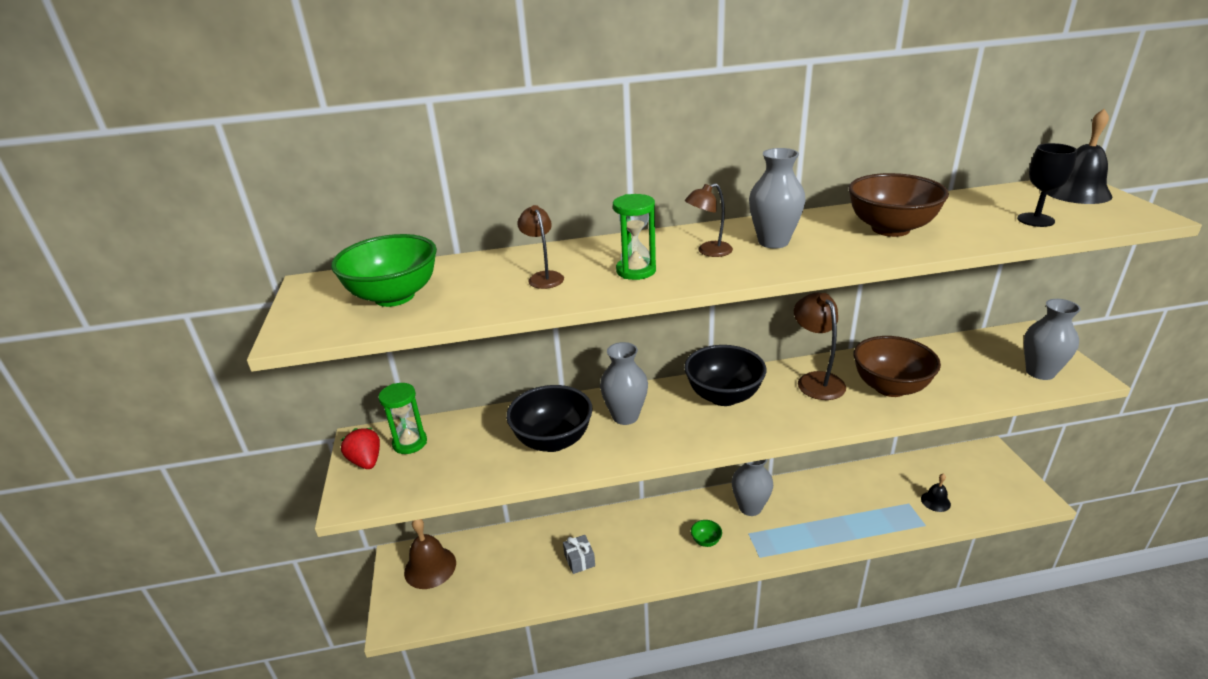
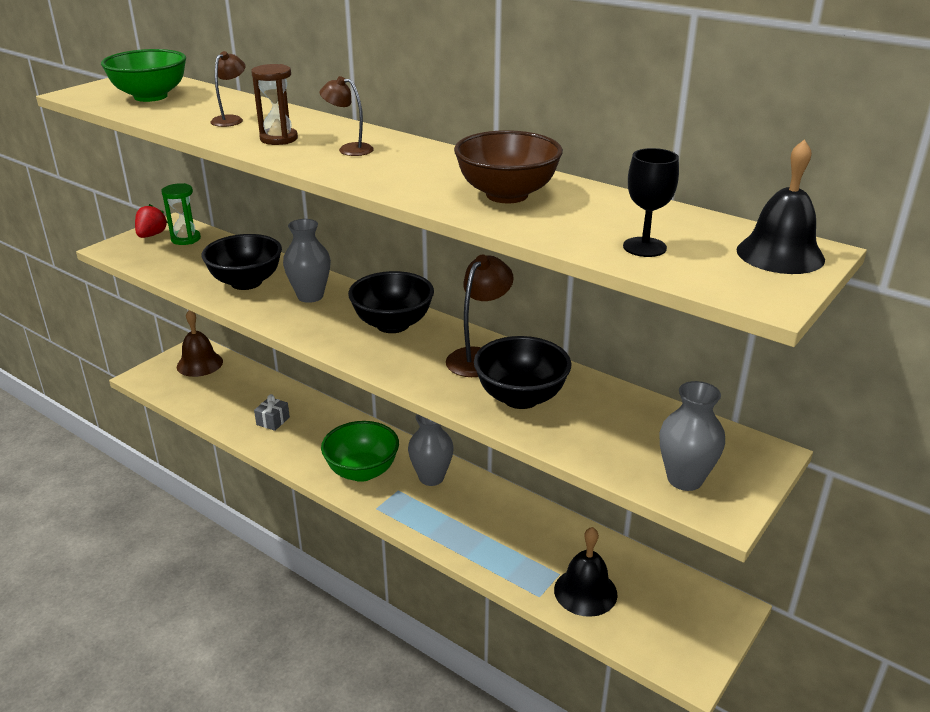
camera: 45 degrees right, 0 degrees up
green hourglass [613,194,656,280] -> brown hourglass [251,64,298,145]
green bowl [691,520,722,547] -> green bowl [321,421,399,482], size x2.35
grey vase [749,148,806,248] -> none
brown bowl [854,336,941,397] -> black bowl [474,336,571,409]
black bell [921,474,951,512] -> black bell [554,527,618,617], size x1.79

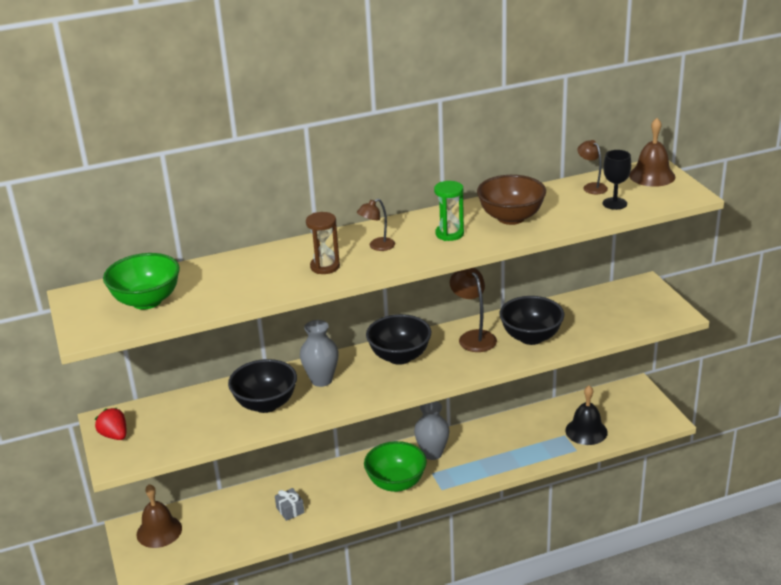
camera: 55 degrees left, 0 degrees up
green hourglass [162,183,201,245] -> green hourglass moved to [434,181,464,241]
brown lamp [210,51,245,127] -> brown lamp moved to [577,140,608,194]
grey vase [659,381,725,491] -> none
black bell [736,139,825,274] -> brown bell [629,118,675,187]

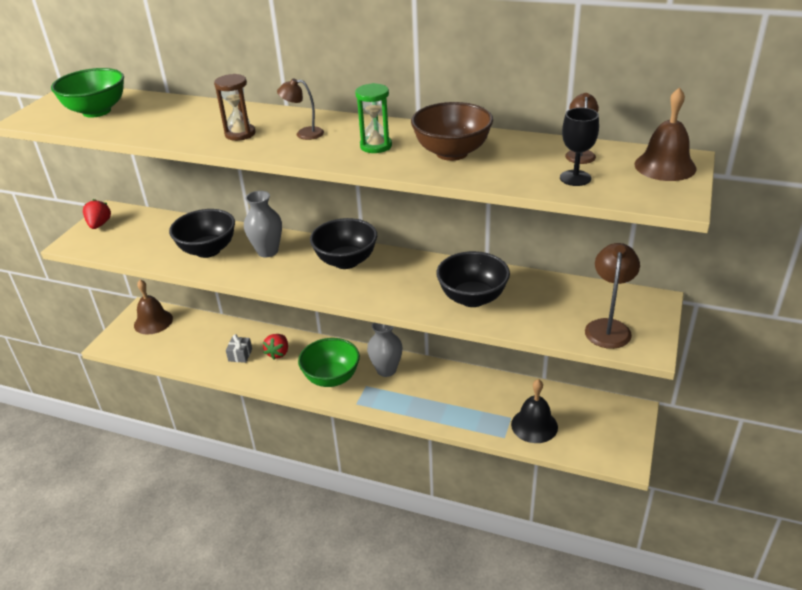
camera: 40 degrees right, 5 degrees up
brown lamp [450,268,497,352] -> brown lamp moved to [585,243,640,349]
none -> red strawberry [263,334,288,360]

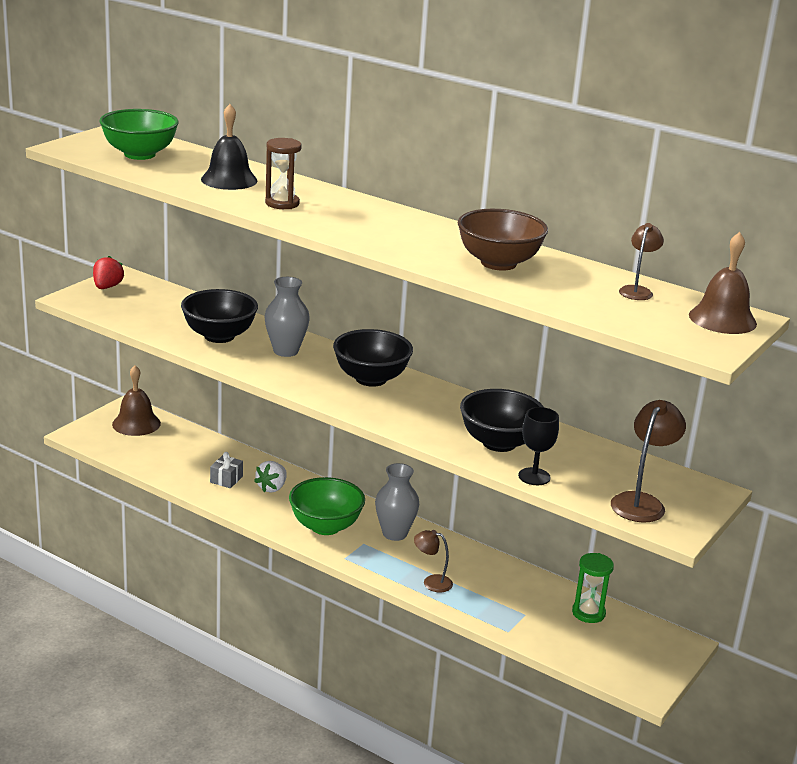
camera: 10 degrees right, 10 degrees down
red strawberry [263,334,288,360] -> white strawberry [254,461,287,493]
brown lamp [277,78,324,140] -> brown lamp moved to [414,530,453,592]
green hourglass [355,83,392,153] -> green hourglass moved to [572,553,614,623]
black bell [511,379,558,443] -> black bell moved to [201,104,257,190]
black goblet [560,108,599,186] -> black goblet moved to [518,407,559,485]

